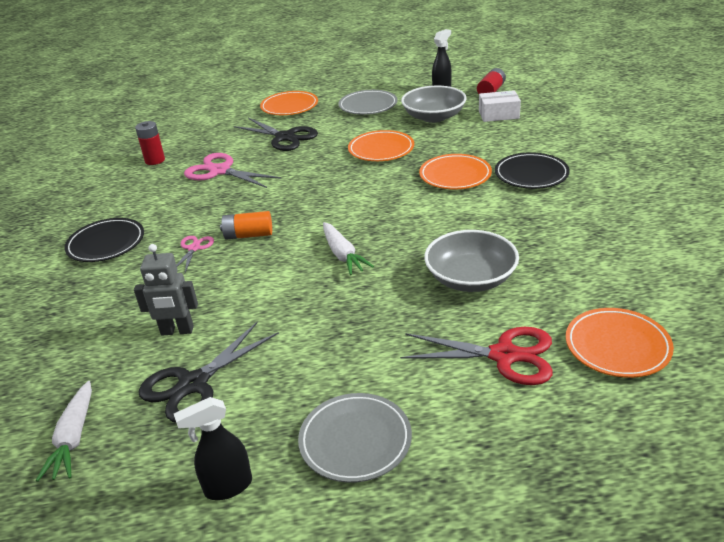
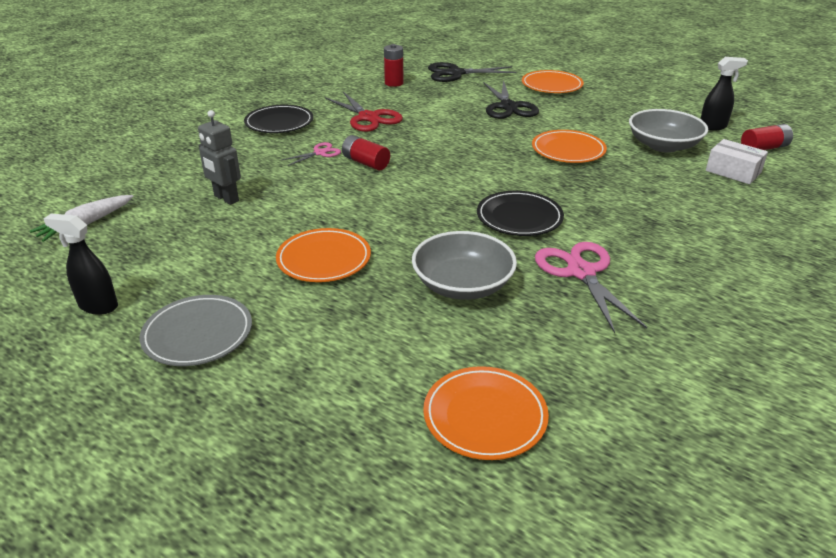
camera: 40 degrees right, 0 degrees up
black scissors [139,321,279,423] -> black scissors moved to [428,62,517,82]
pink scissors [184,153,282,188] -> pink scissors moved to [535,242,647,333]
orange battery [220,211,272,240] -> red battery [342,135,390,171]
white carrot [323,222,374,275] -> none
grey plate [338,90,398,115] -> none
red scissors [400,327,553,385] -> red scissors moved to [325,92,403,132]
orange plate [419,154,492,189] -> orange plate moved to [276,228,371,282]
black plate [495,152,570,189] -> black plate moved to [477,191,564,236]

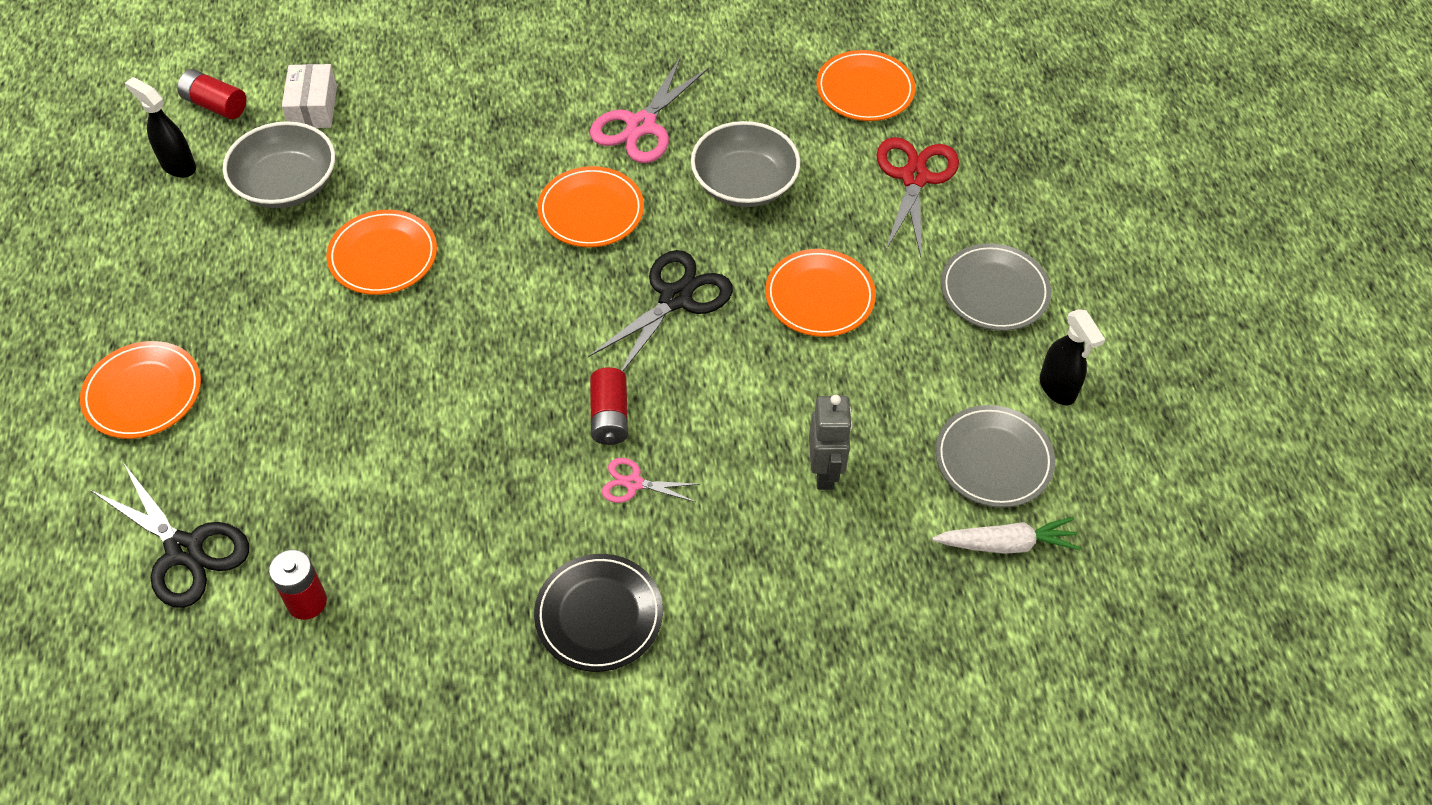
camera: 135 degrees left, 20 degrees up
red scissors [325,92,403,132] -> red scissors moved to [876,137,959,257]
black plate [477,191,564,236] -> orange plate [538,166,644,247]
black scissors [483,80,539,119] -> black scissors moved to [588,250,733,371]
none -> grey plate [935,405,1055,508]

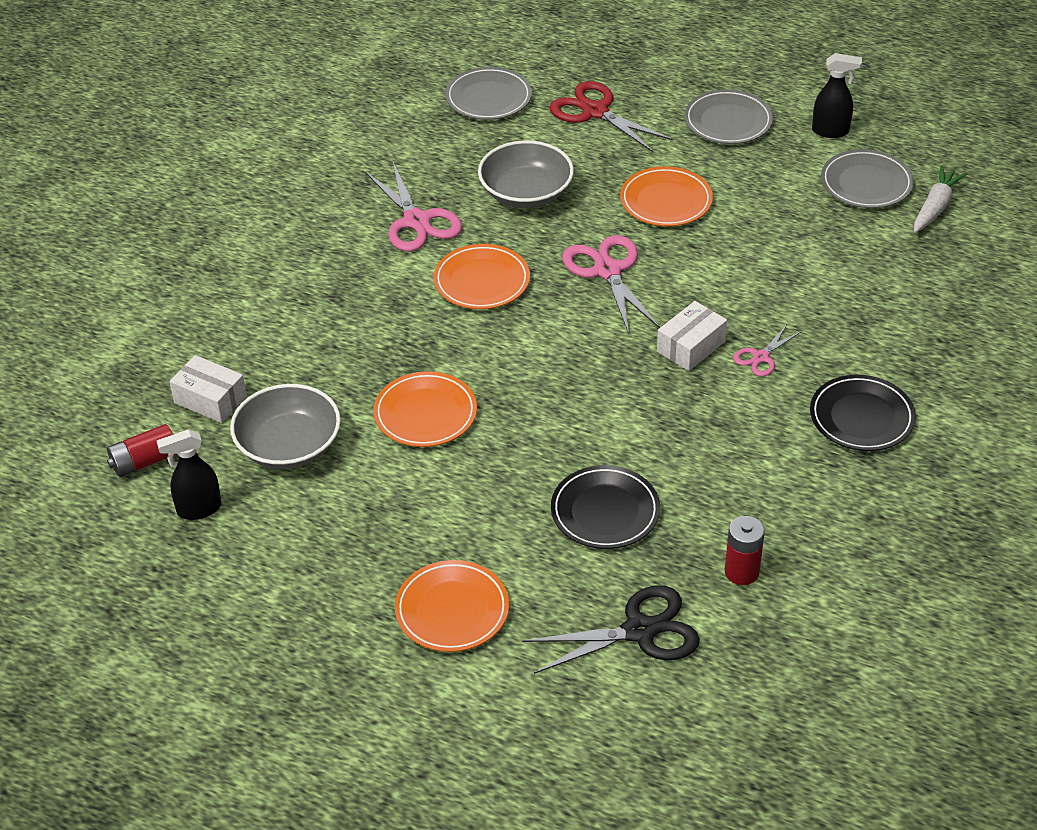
camera: 55 degrees left, 10 degrees down
black scissors [588,250,733,371] -> pink scissors [562,235,660,334]
red battery [590,367,628,445] -> white box [657,301,727,371]
grey robot [809,395,853,490] -> none
orange plate [816,50,915,121] -> grey plate [445,67,532,120]
none -> black plate [551,465,660,549]

